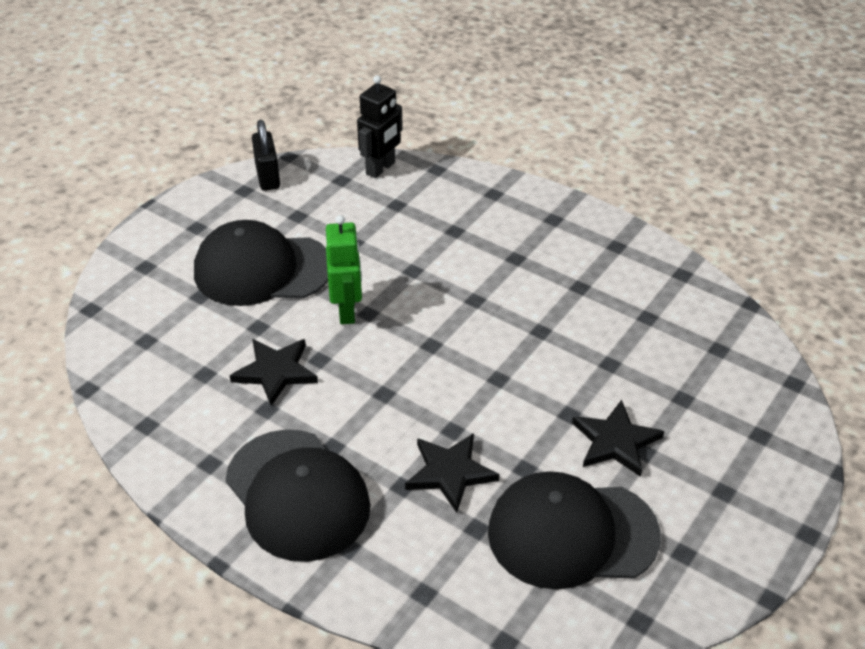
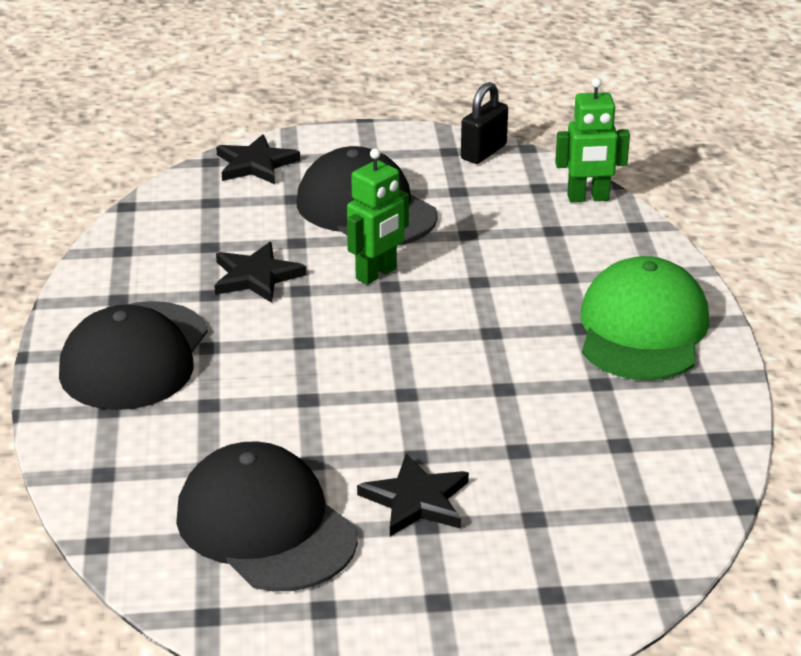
camera: 50 degrees right, 10 degrees down
black robot [357,75,403,178] -> green robot [555,78,630,202]
black star [405,433,500,513] -> black star moved to [216,134,300,184]
none -> green cap [581,256,709,380]

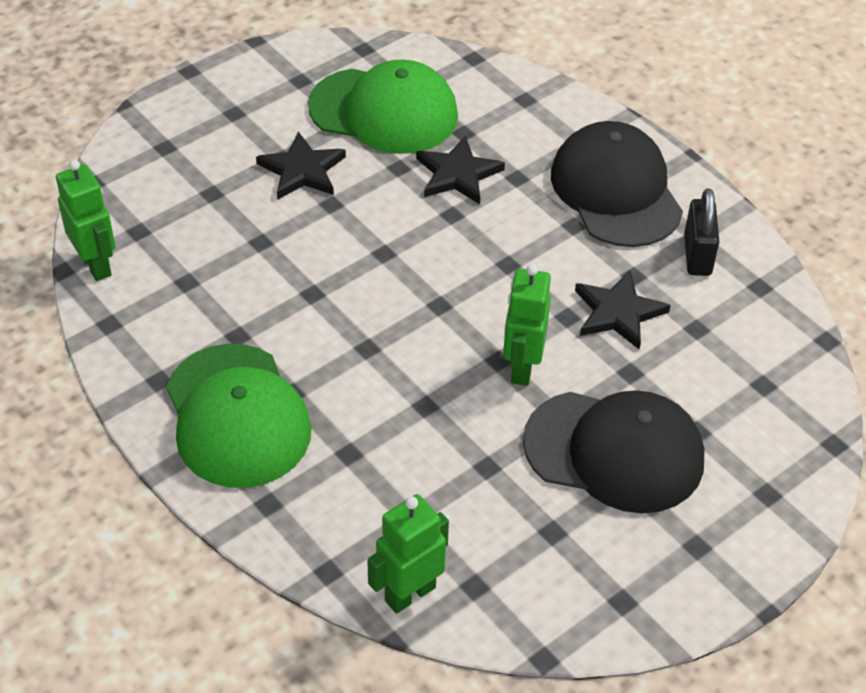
camera: 145 degrees right, 15 degrees up
black cap [176,441,358,592] -> green cap [308,59,458,154]
black star [216,134,300,184] -> black star moved to [416,135,505,204]
black padlock [461,82,508,164] -> black padlock moved to [684,188,719,276]
none -> green robot [56,159,115,281]

